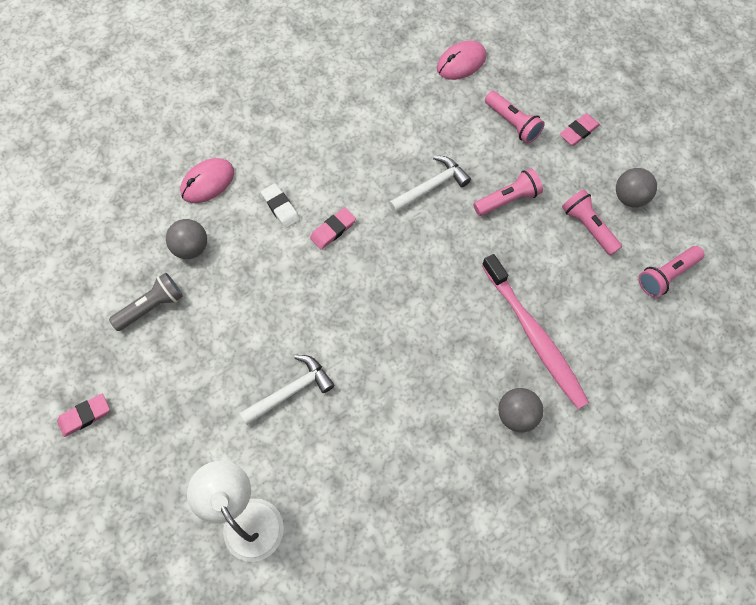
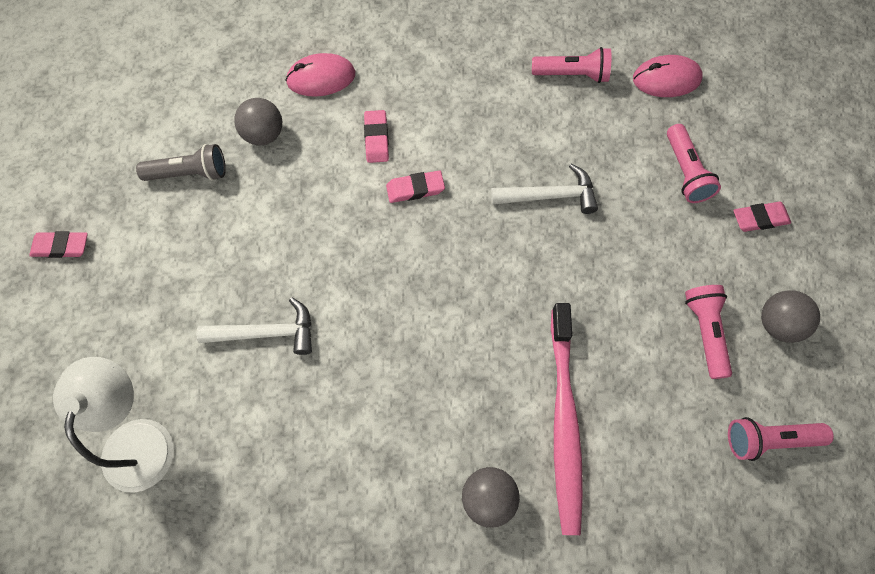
camera: 30 degrees right, 0 degrees up
white eraser [261,183,300,229] -> pink eraser [364,110,389,163]
pink flashlight [473,168,543,216] -> pink flashlight moved to [532,47,611,83]

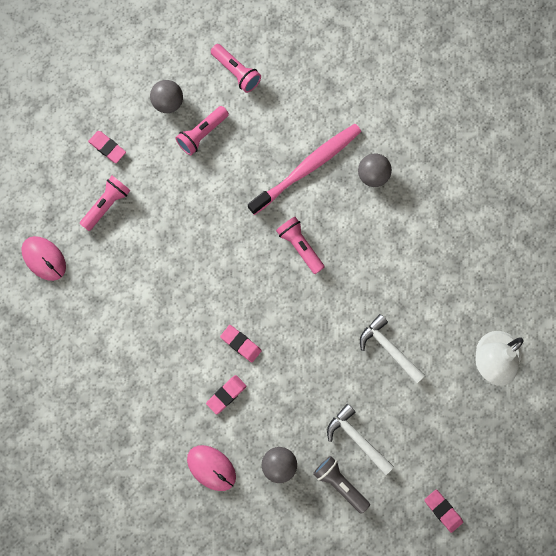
camera: 130 degrees left, 10 degrees up
white hammer [491,164,598,214] -> white hammer moved to [327,404,394,475]
pink flashlight [532,47,611,83] -> pink flashlight moved to [276,217,325,274]

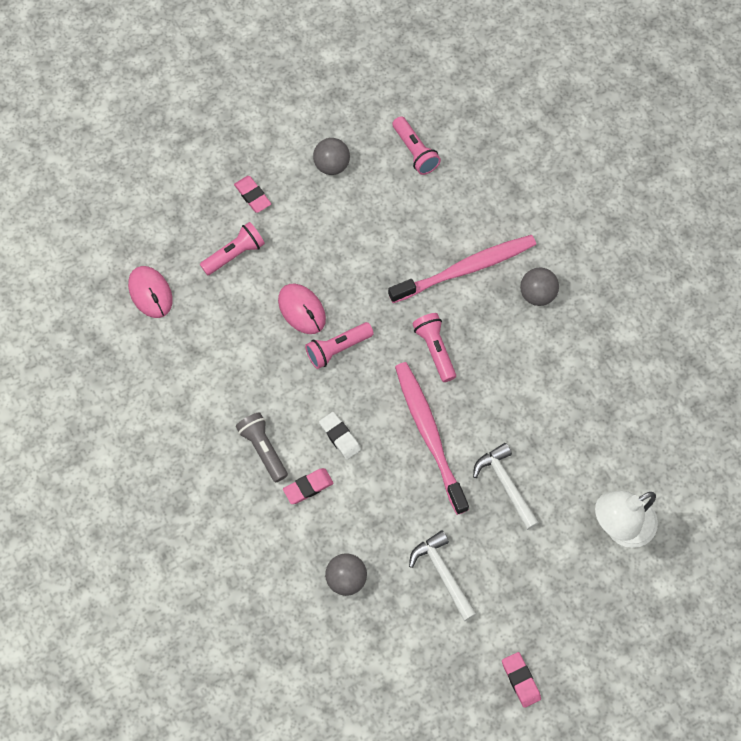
camera: 15 degrees right, 10 degrees down
pink flashlight [175,106,229,155] -> pink flashlight moved to [305,322,374,369]
pink mouse [187,445,236,491] -> pink mouse moved to [278,284,326,334]
pink eraser [220,325,262,363] -> white eraser [319,412,361,460]
grey flashlight [313,456,370,514] -> grey flashlight moved to [236,412,288,482]
none -> pink toothbrush [395,362,469,515]

